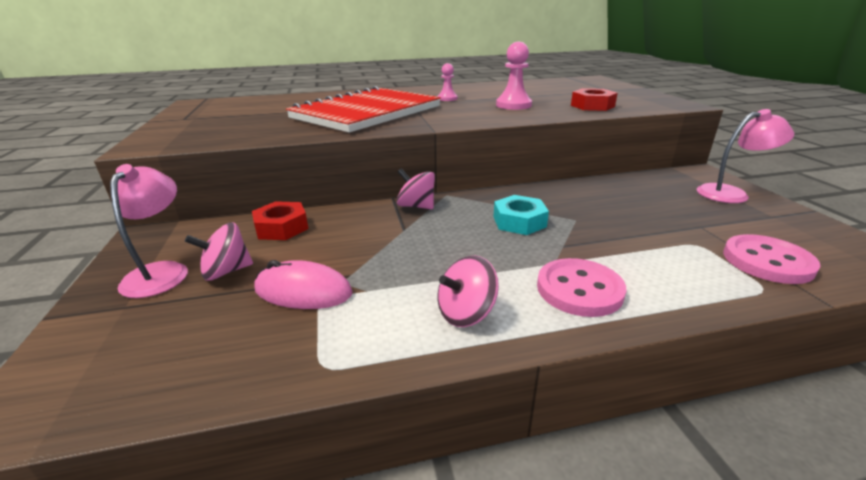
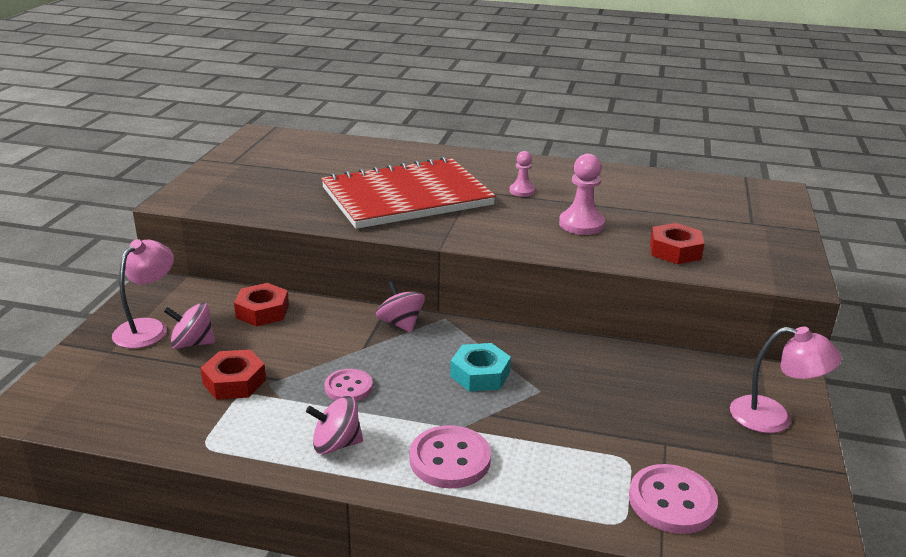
camera: 25 degrees right, 0 degrees up
pink mouse [254,260,353,309] -> red nut [200,349,266,400]
none -> pink button [325,369,373,401]

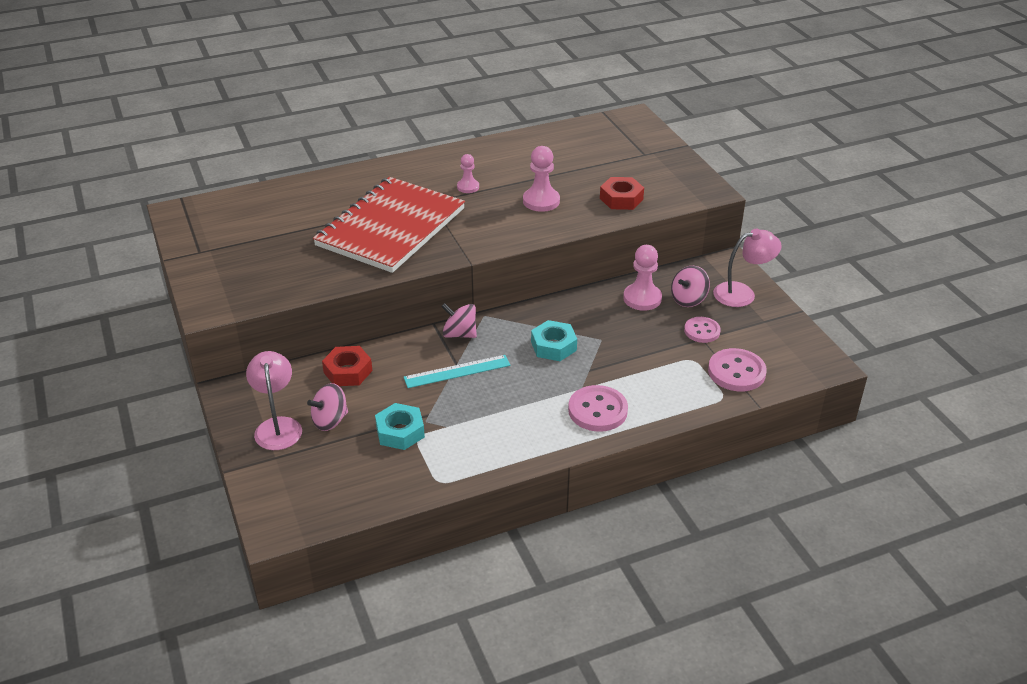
camera: 35 degrees left, 10 degrees up
red nut [200,349,266,400] -> turquoise nut [375,403,425,450]
pink spinning top [306,396,363,454] -> pink spinning top moved to [671,266,710,307]
pink button [325,369,373,401] -> pink button moved to [684,317,721,343]
none -> turquoise ruler [403,355,511,388]
none -> pink pawn [623,245,662,311]

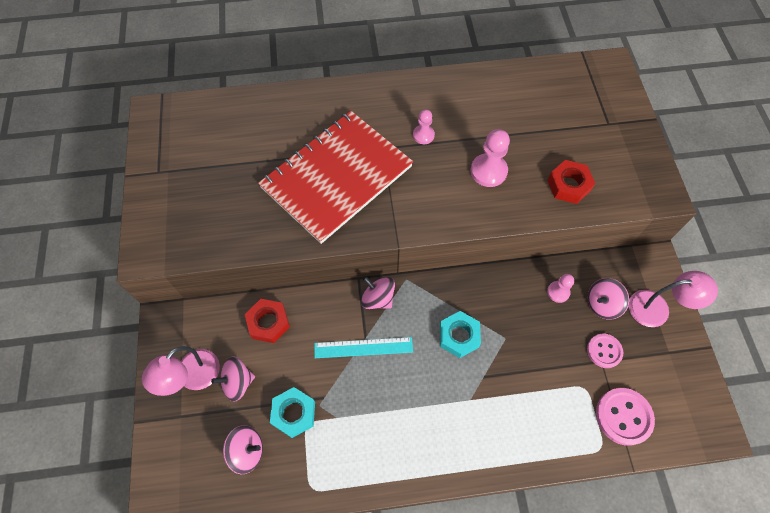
camera: 15 degrees right, 25 degrees up
pink lamp [246,351,302,450] -> pink lamp turned 150 degrees counterclockwise [142,346,220,396]
pink button [568,385,628,432] -> none
pink pawn [623,245,662,311] -> pink pawn [547,274,574,303], size x0.61
none -> pink spinning top [223,425,263,474]

